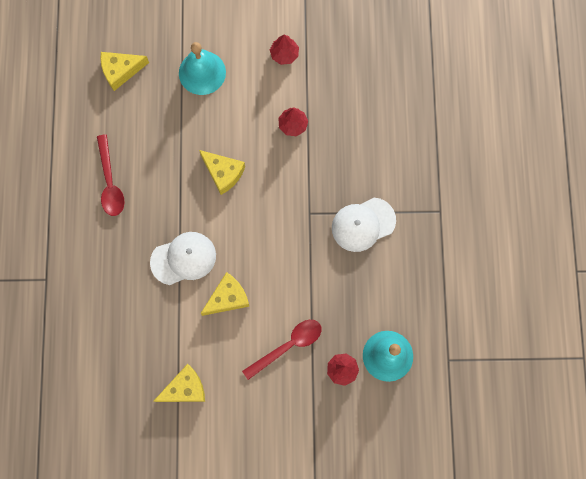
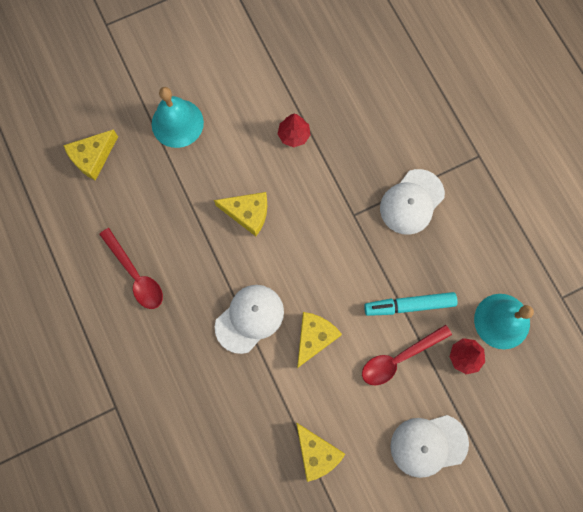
camera: 25 degrees left, 0 degrees up
yellow cheese [154,364,205,402] -> yellow cheese turned 105 degrees clockwise [296,422,345,482]
red spoon [242,320,321,380] -> red spoon turned 150 degrees counterclockwise [362,325,452,386]
red tree [270,35,299,65] -> none
none -> turquoise marker [364,292,458,316]
none -> white cap [390,415,469,478]

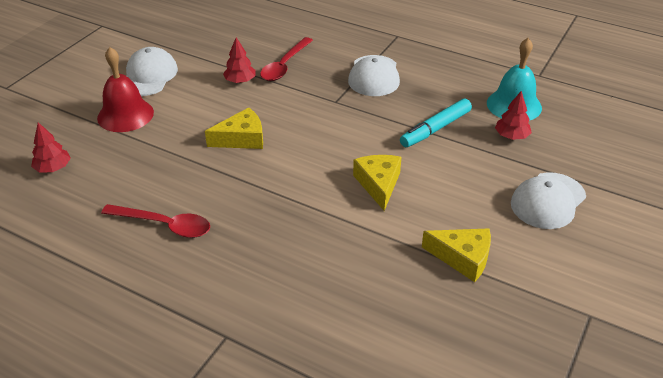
camera: 35 degrees left, 35 degrees down
yellow cheese [63,129,118,181] -> red tree [31,122,71,172]
turquoise bell [152,87,204,148] -> red bell [97,47,154,132]
white cap [215,285,284,354] -> white cap moved to [126,47,178,96]
red spoon [362,325,452,386] -> red spoon moved to [260,37,313,81]

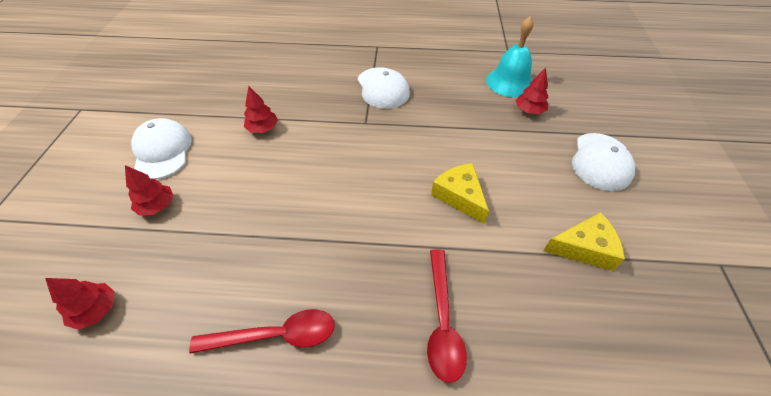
camera: 25 degrees left, 10 degrees up
red bell [97,47,154,132] -> red tree [125,165,174,216]
yellow cheese [205,108,263,149] -> none
red spoon [260,37,313,81] -> red spoon moved to [427,249,467,383]
turquoise marker [400,99,472,147] -> none

